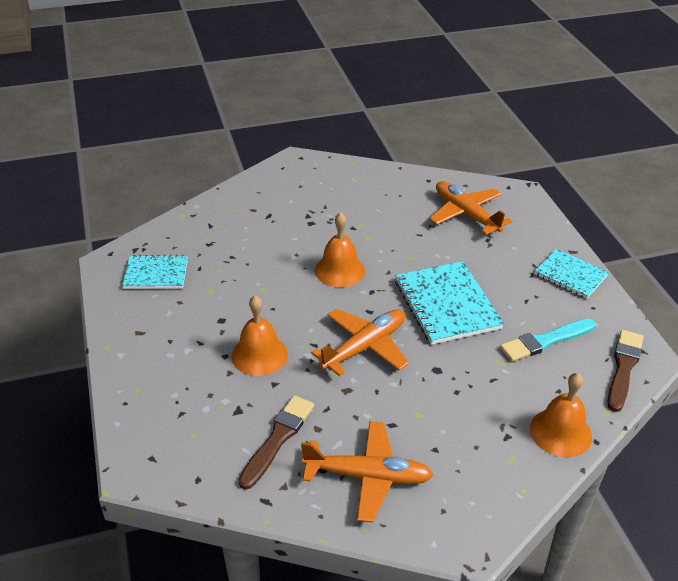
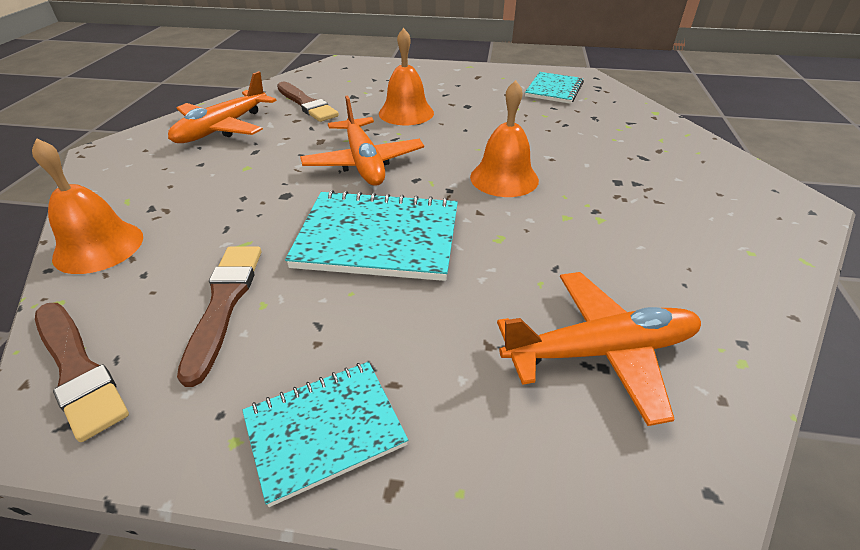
camera: 115 degrees right, 0 degrees up
turquoise brush [500,319,596,362] -> brown brush [177,246,261,387]

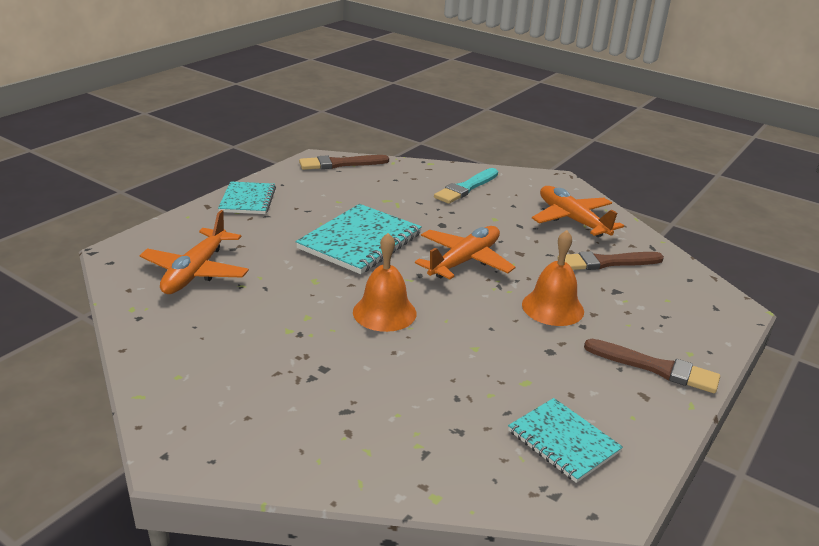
camera: 115 degrees right, 10 degrees down
orange bell [32,138,143,274] -> none
brown brush [177,246,261,387] -> brown brush moved to [584,339,720,393]
orange plane [300,96,424,186] -> orange plane turned 120 degrees clockwise [415,226,515,279]
none -> turquoise brush [434,168,498,204]

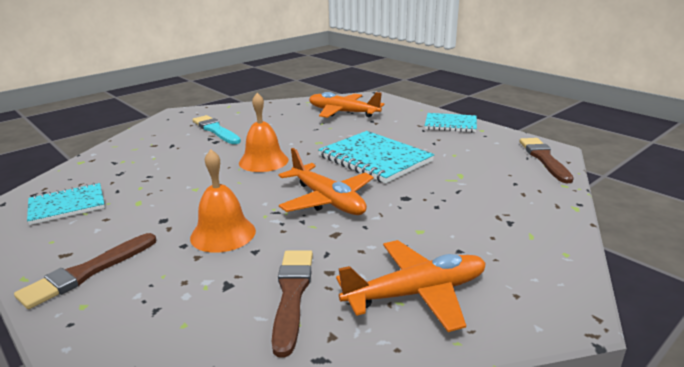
camera: 105 degrees right, 5 degrees down
turquoise brush [434,168,498,204] -> turquoise brush moved to [193,115,241,144]

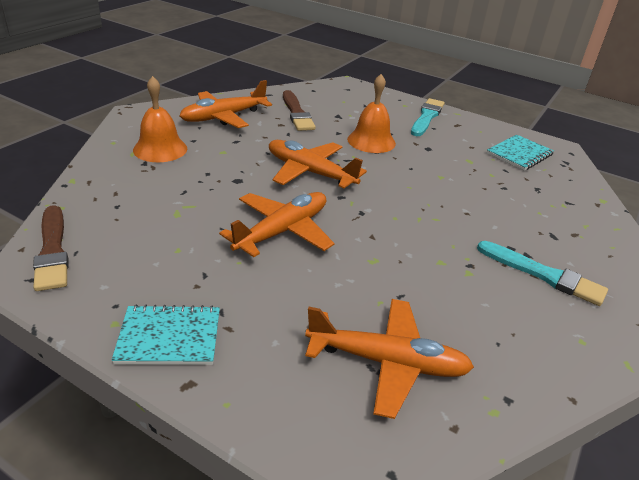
camera: 160 degrees right, 10 degrees up
brown brush [14,233,156,309] -> turquoise brush [411,98,445,136]
orange bell [239,93,289,172] -> orange bell moved to [133,76,187,162]
turquoise notebook [318,131,435,183] -> orange plane [219,192,334,257]

